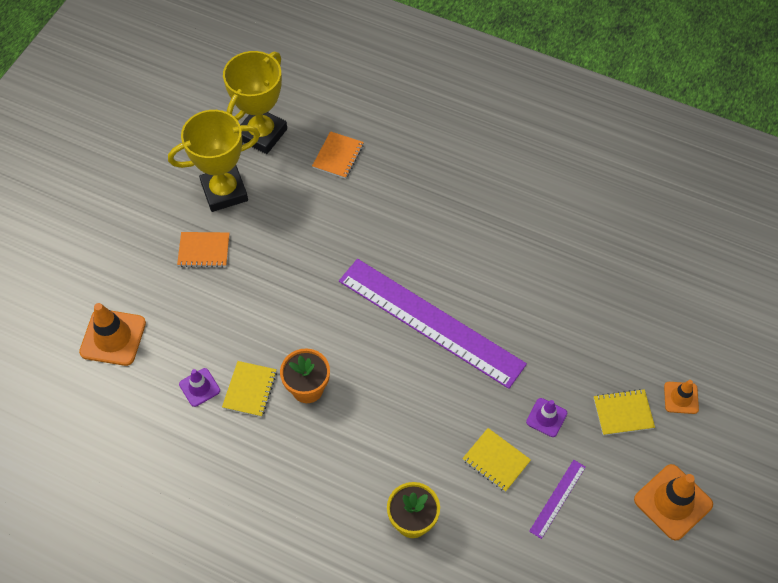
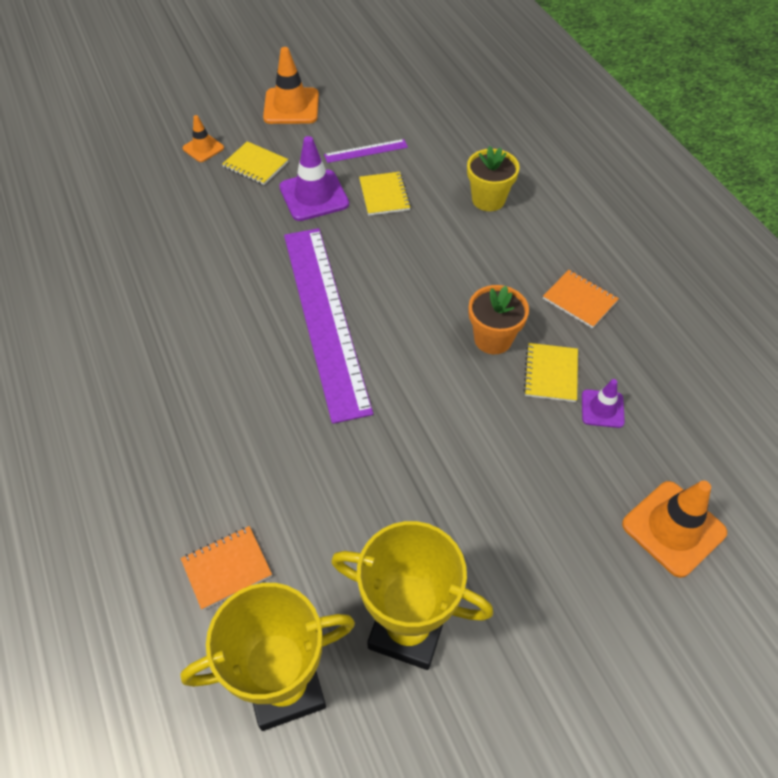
camera: 140 degrees left, 5 degrees down
orange notebook [177,232,229,268] -> orange notebook moved to [543,270,619,328]
yellow notebook [222,361,277,417] -> yellow notebook turned 45 degrees counterclockwise [524,343,578,402]
purple traffic cone [526,398,567,437] -> purple traffic cone [279,136,349,221], size x1.75

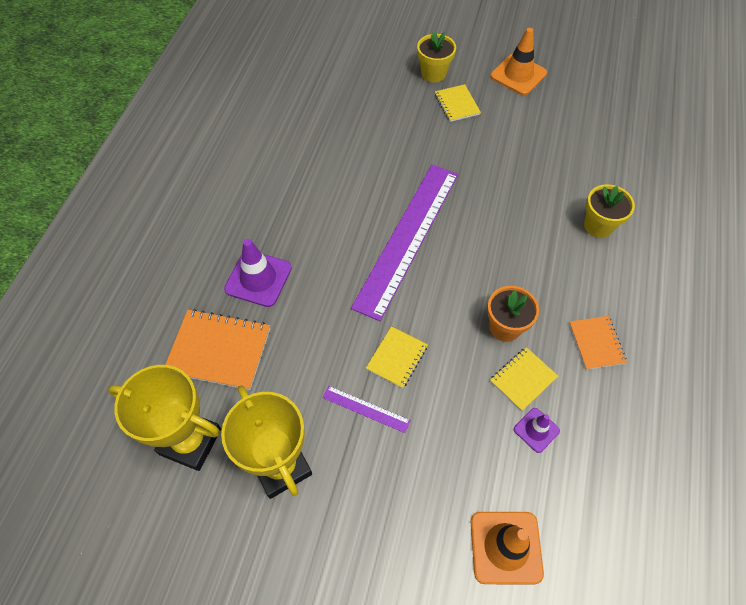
camera: 40 degrees right, 5 degrees up
orange notebook [181,526,272,610] -> orange notebook [165,309,270,390], size x1.67
orange traffic cone [182,115,224,162] -> yellow flower pot [417,31,456,82]
purple traffic cone [279,136,349,221] -> purple traffic cone moved to [224,239,292,307]
purple ruler [324,139,408,163] -> purple ruler moved to [322,386,411,433]
yellow notebook [359,172,411,216] -> yellow notebook moved to [366,326,428,389]

